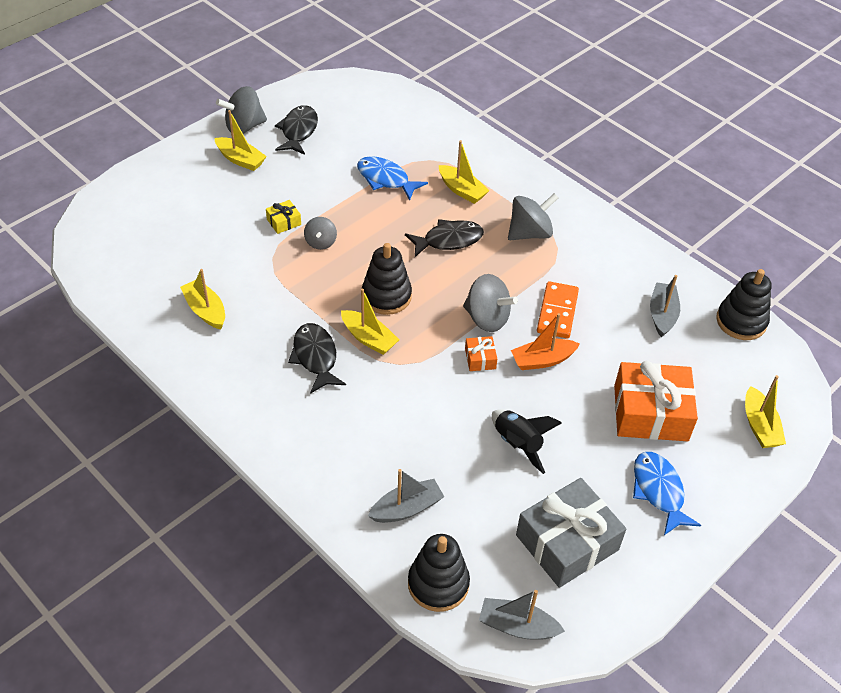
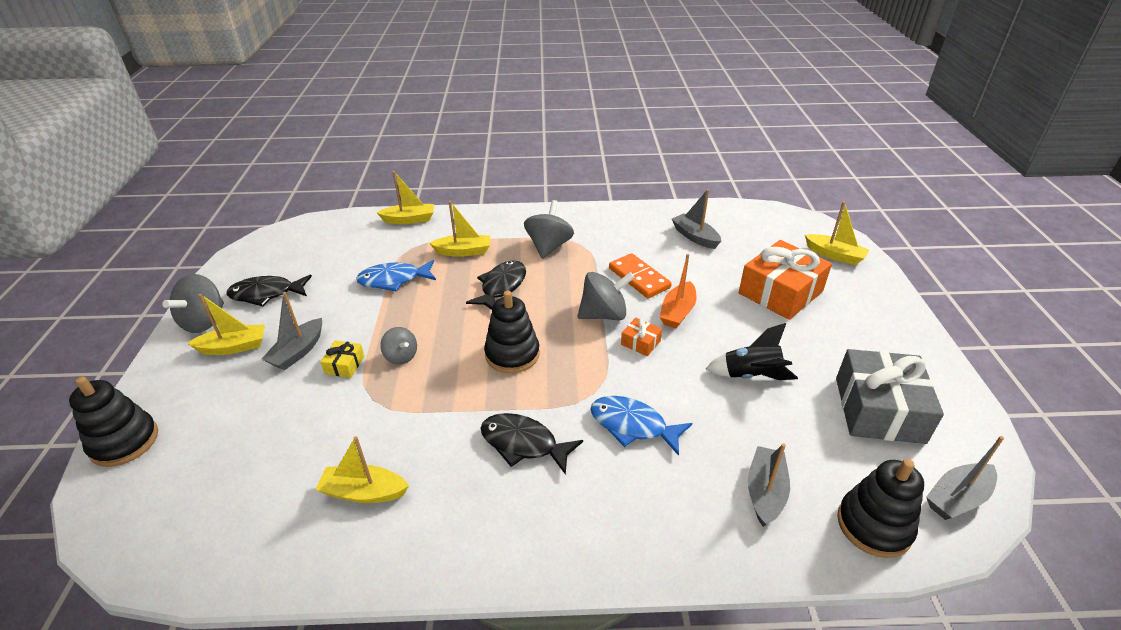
camera: 45 degrees left, 10 degrees down
black fish [275,105,318,155] -> black fish turned 60 degrees counterclockwise [227,275,312,307]
yellow boat [341,289,399,355] -> yellow boat moved to [376,171,434,224]
blue fish [633,452,701,535] -> blue fish moved to [590,396,692,456]
black stacking toy [716,269,772,340] -> black stacking toy moved to [69,376,158,467]
none -> grey boat [262,292,322,370]

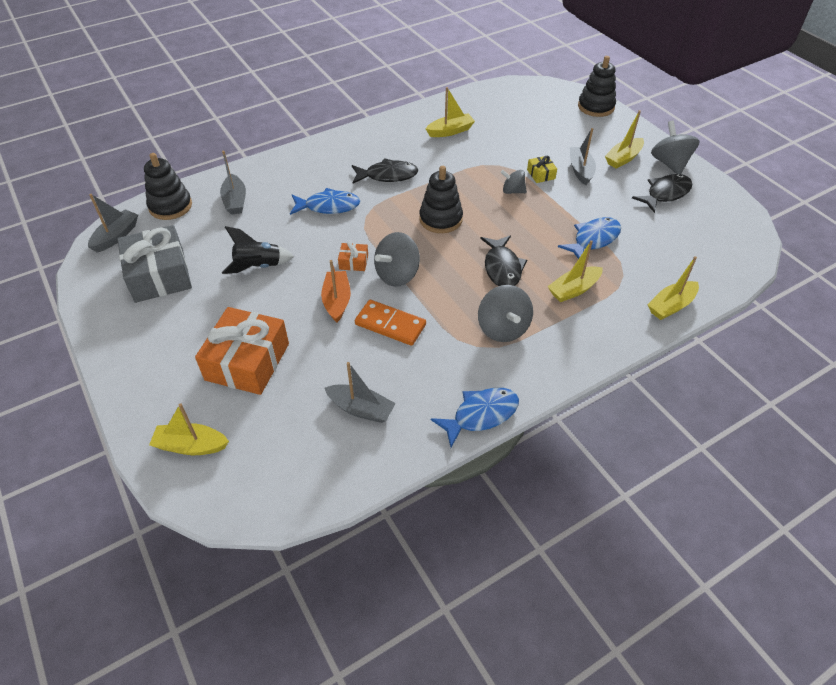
camera: 150 degrees right, 10 degrees up
none -> blue fish [431,388,519,448]

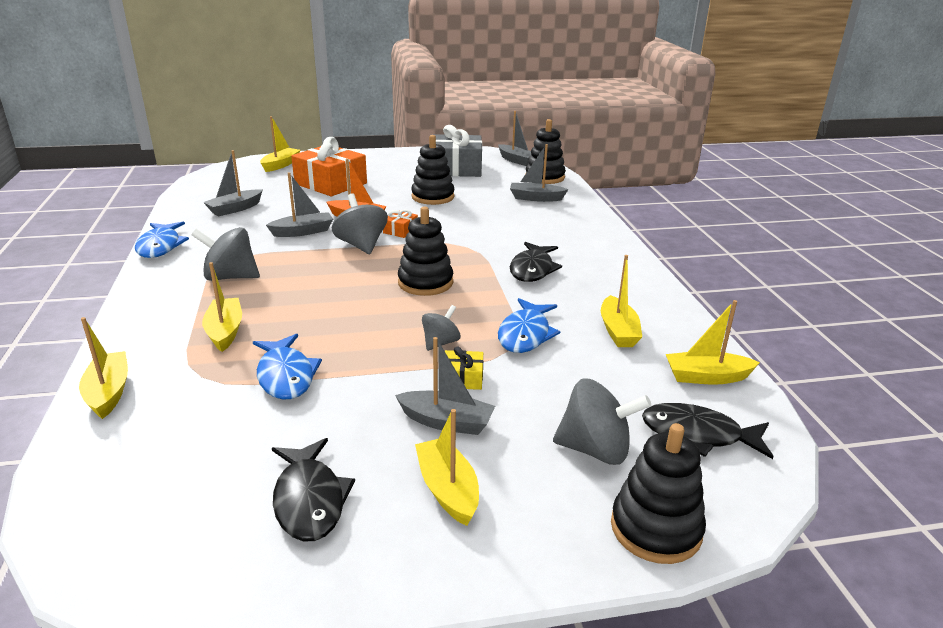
camera: 110 degrees right, 20 degrees down
black rocket [222,226,295,274] -> black stacking toy [411,135,455,205]
blue fish [290,188,360,215] -> blue fish moved to [498,298,560,353]
orange domino [355,300,426,346] -> grey boat [266,172,333,237]
black fish [481,235,527,286] -> black fish moved to [642,403,774,459]
grey spinning top [651,121,700,174] -> grey spinning top moved to [553,378,651,465]
none -> yellow boat [666,300,760,385]

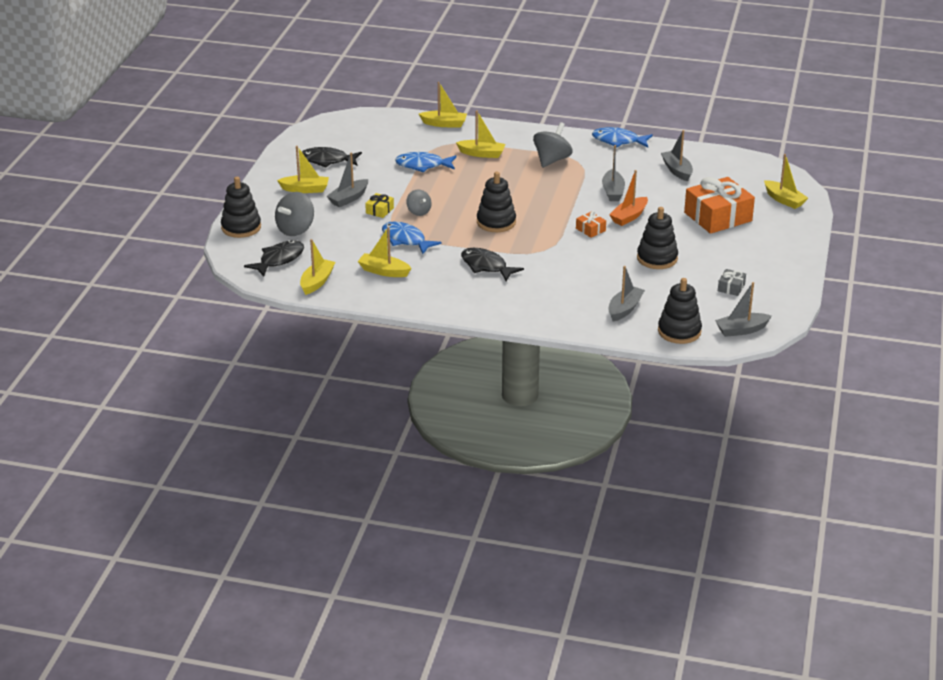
camera: 115 degrees right, 5 degrees up
grey spinning top [332,194,388,254] -> none
grey gift [432,125,482,177] -> grey gift [718,269,746,296], size x0.44

